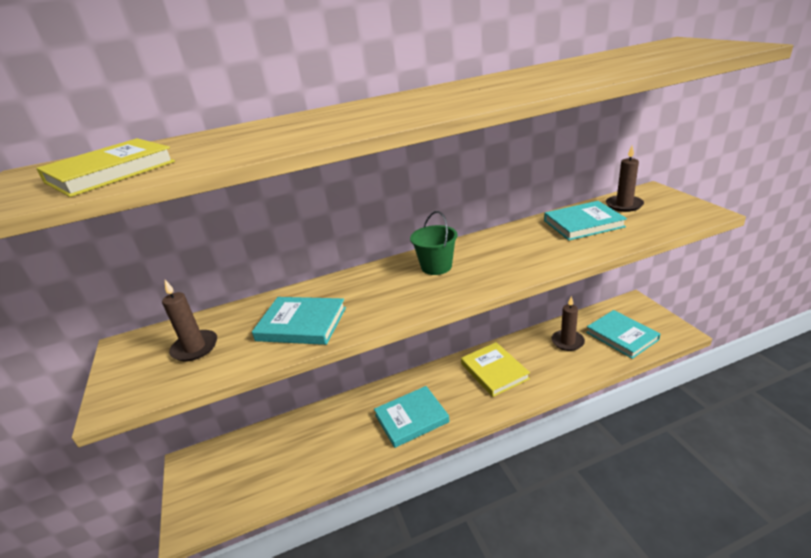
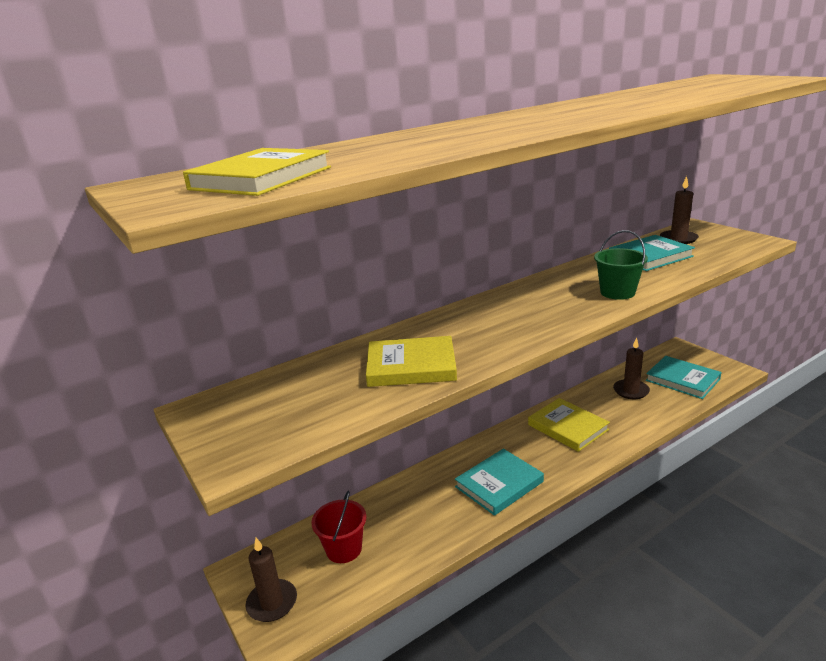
camera: 15 degrees left, 5 degrees down
brown candle [162,280,217,361] -> brown candle moved to [245,538,297,622]
turquoise book [252,297,346,345] -> yellow book [366,336,457,387]
green bucket [410,211,457,275] -> green bucket moved to [594,230,648,300]
none -> red bucket [311,491,366,563]

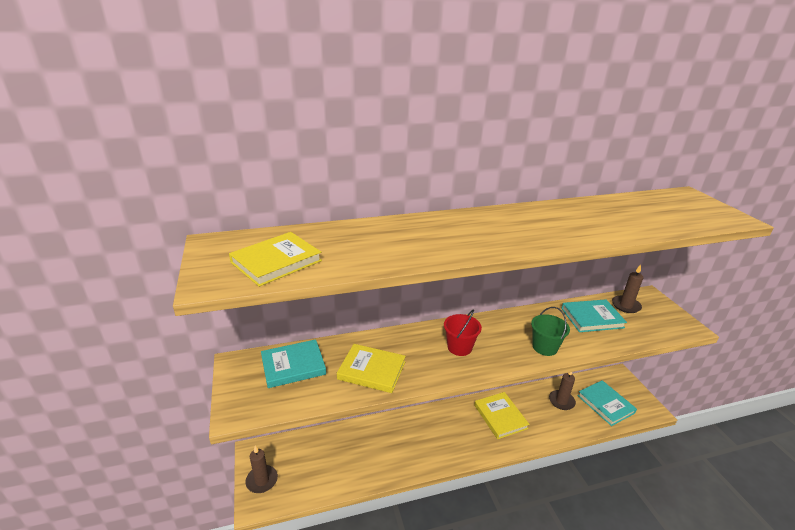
camera: 15 degrees right, 5 degrees up
red bucket [311,491,366,563] -> red bucket moved to [444,309,482,356]
turquoise book [455,449,544,516] -> turquoise book moved to [261,339,326,388]

